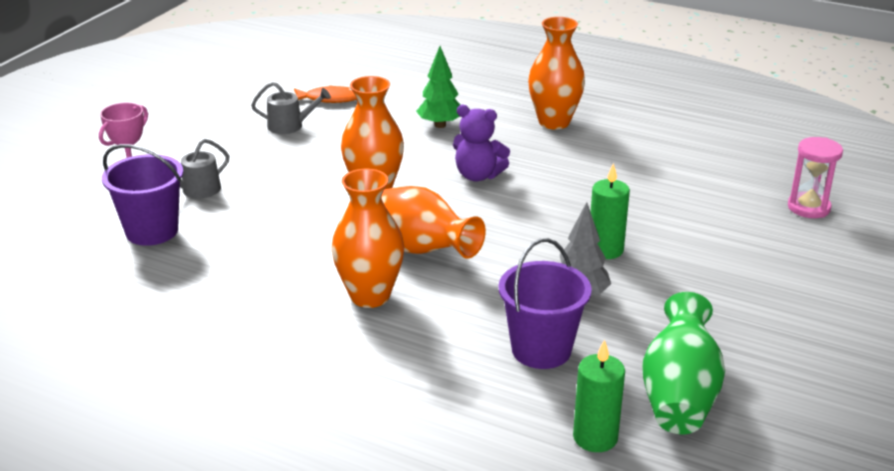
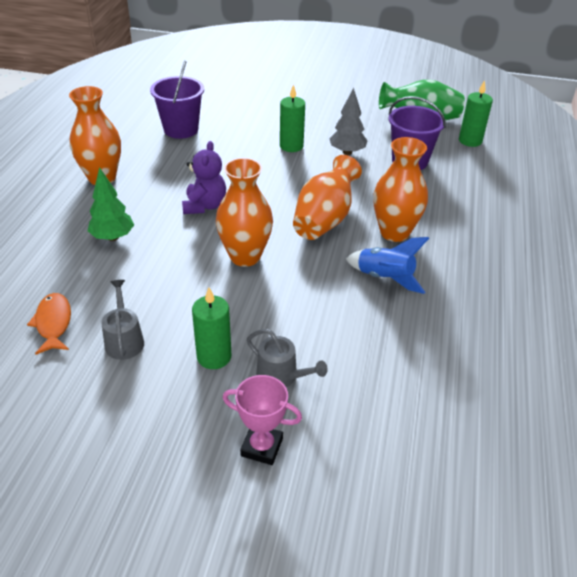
camera: 105 degrees left, 10 degrees up
purple bucket [102,144,183,246] -> purple bucket moved to [150,60,204,139]
pink hourglass [788,137,843,218] -> none
none -> green candle [192,288,231,369]
none -> blue rocket [346,237,429,294]

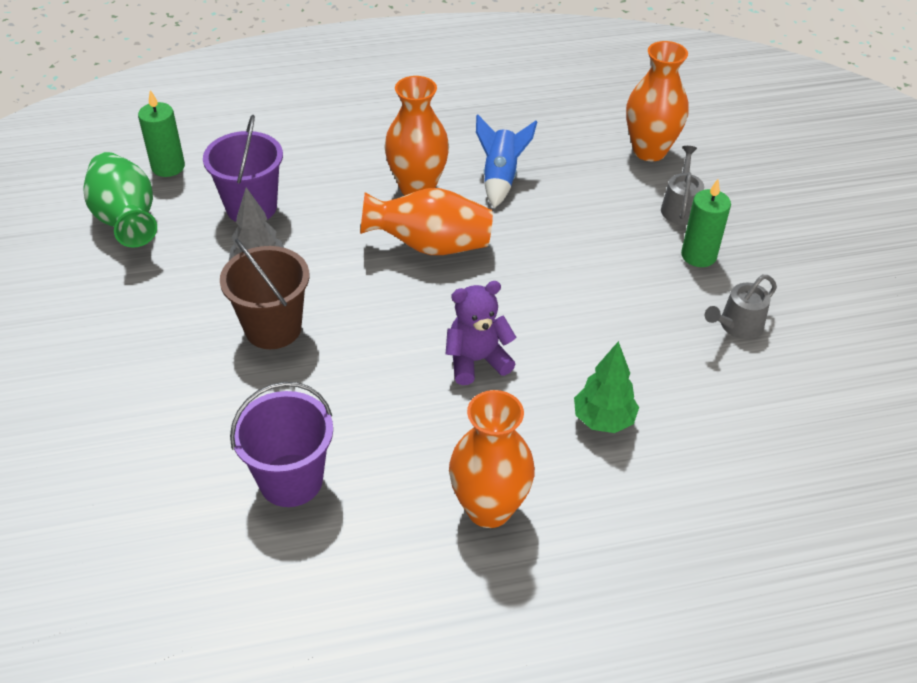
camera: 115 degrees left, 5 degrees up
orange fish [27,293,71,354] -> none
orange vase [216,158,273,267] -> orange vase moved to [626,41,688,161]
pink trophy [223,375,302,465] -> none
green candle [280,84,305,152] -> brown bucket [220,238,309,349]

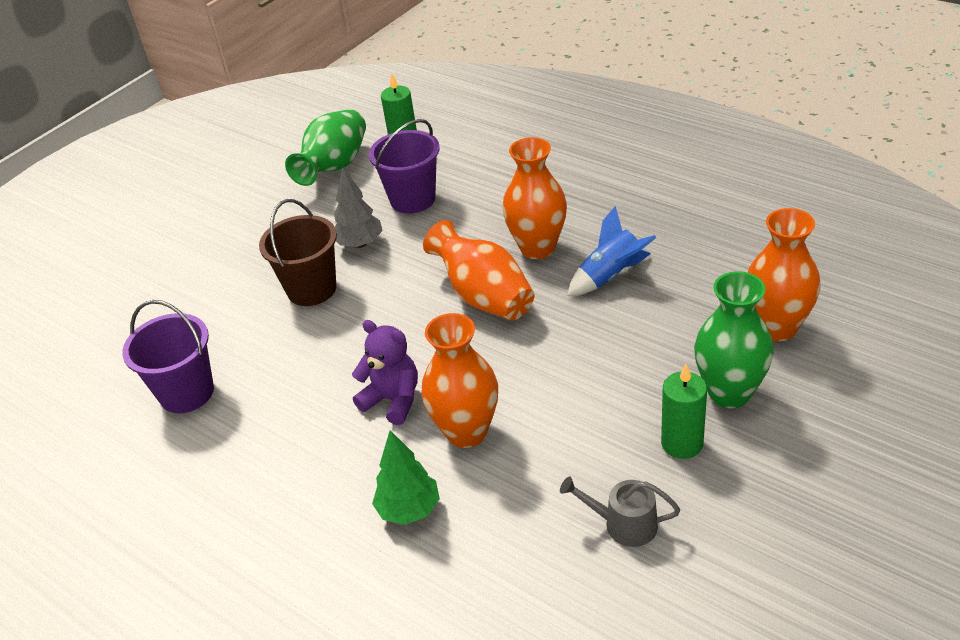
camera: 55 degrees right, 5 degrees down
orange vase [449,390,535,528] -> orange vase moved to [421,313,498,448]
grey watering can [661,146,704,225] -> green vase [694,271,774,408]

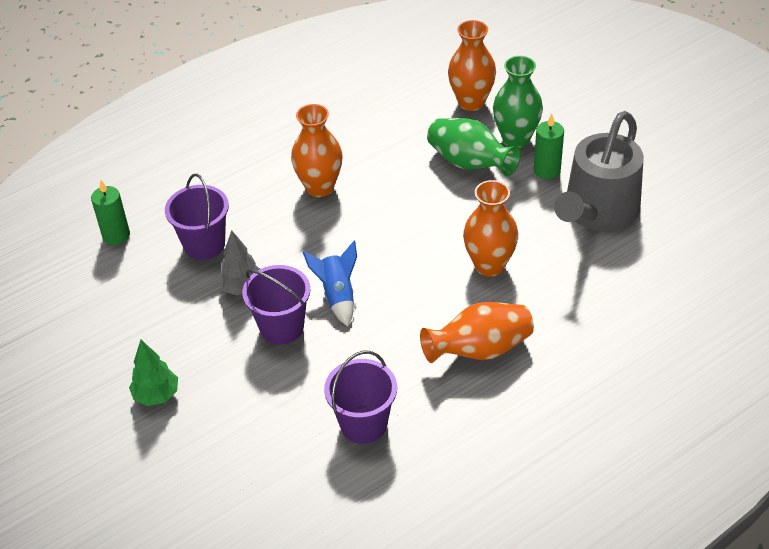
camera: 75 degrees left, 5 degrees up
brown bucket [259,199,337,306] -> purple bucket [242,265,310,345]
green vase [285,109,366,186] -> green vase moved to [427,118,521,177]
purple teddy bear [352,320,418,425] -> none
green tree [372,430,440,525] -> green tree moved to [129,339,178,406]
orange vase [423,220,534,320] -> orange vase moved to [420,302,534,363]
grey watering can [560,476,680,547] -> grey watering can [554,111,644,232], size x2.36
blue rocket [568,206,657,296] -> blue rocket moved to [303,241,357,326]

